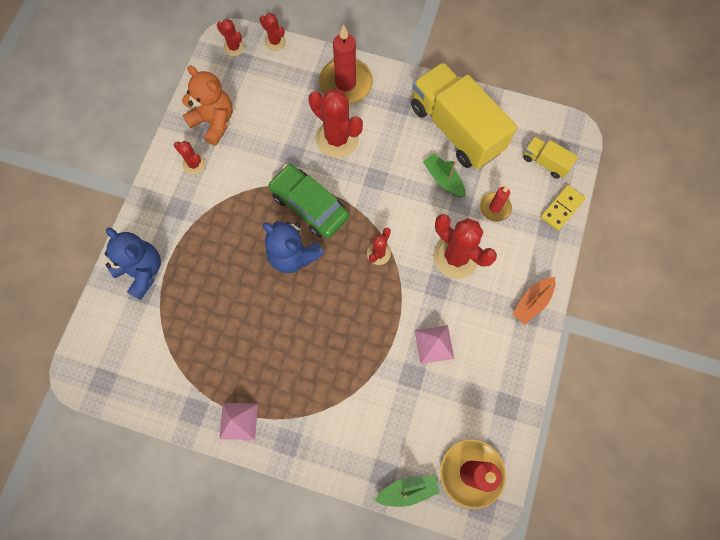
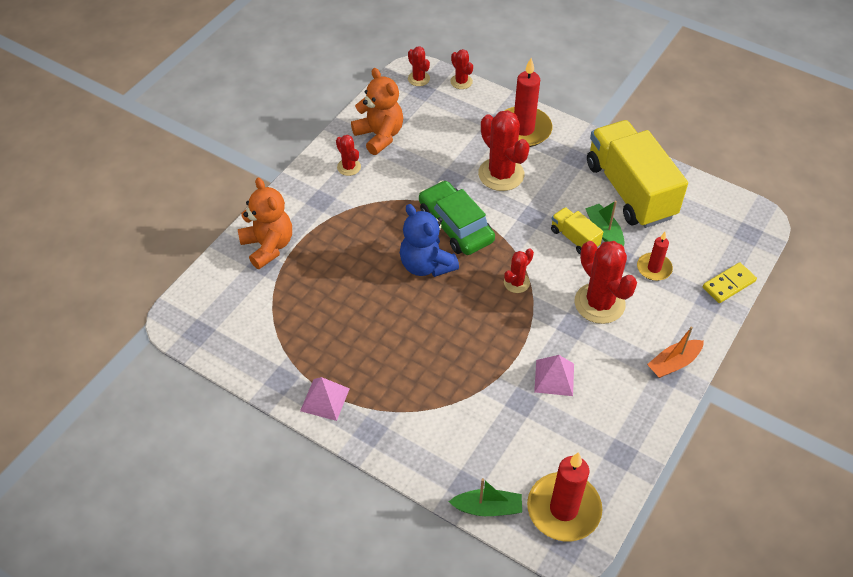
camera: 15 degrees right, 20 degrees down
blue teddy bear [105,228,161,300] -> orange teddy bear [238,178,292,269]
yellow truck [523,136,578,179] -> yellow truck moved to [551,207,603,255]

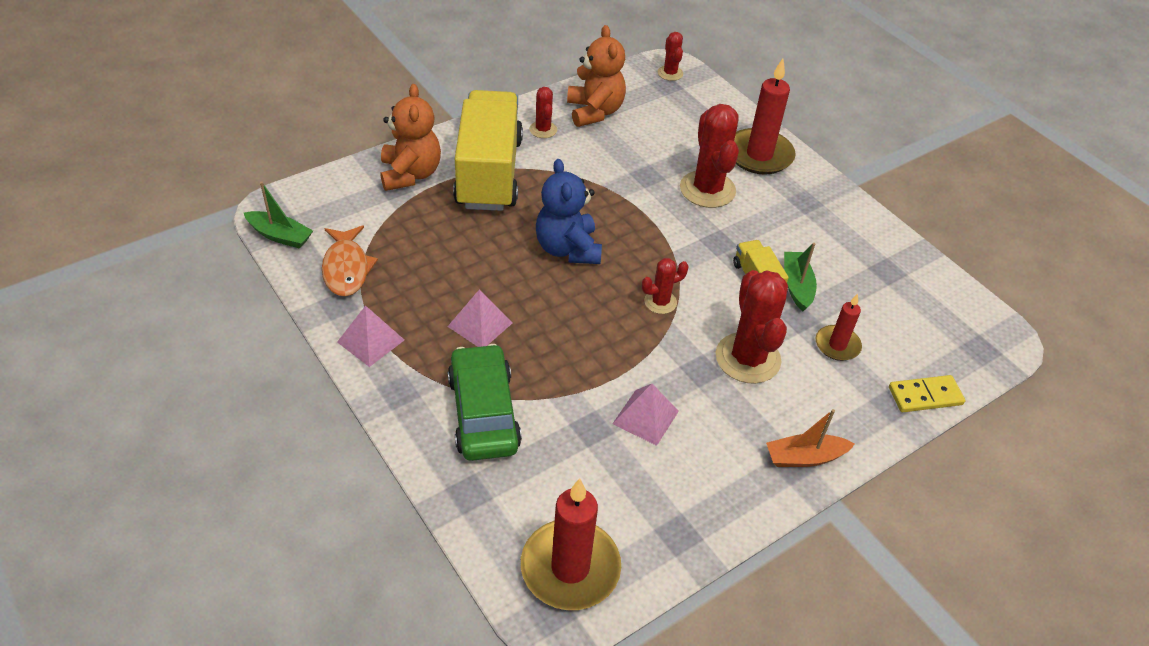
camera: 20 degrees right, 5 degrees down
green car [419,180,495,255] -> green car moved to [448,344,522,461]
green boat [449,478,522,516] -> green boat moved to [244,182,313,249]
red cactus [450,49,473,89] -> none
yellow truck [587,120,688,228] -> yellow truck moved to [453,90,523,211]
none -> orange fish [322,225,378,297]
none -> pink pyramid [447,289,513,347]

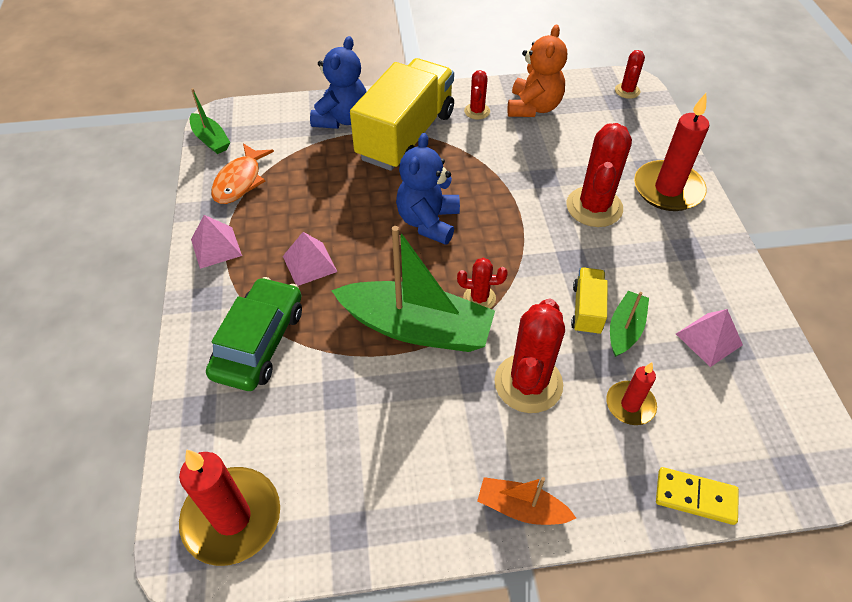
camera: 30 degrees right, 5 degrees up
orange teddy bear [381,84,441,191] -> blue teddy bear [310,36,367,129]
pink pyramid [613,384,679,446] -> pink pyramid moved to [676,309,743,367]
none -> green boat [331,226,495,352]

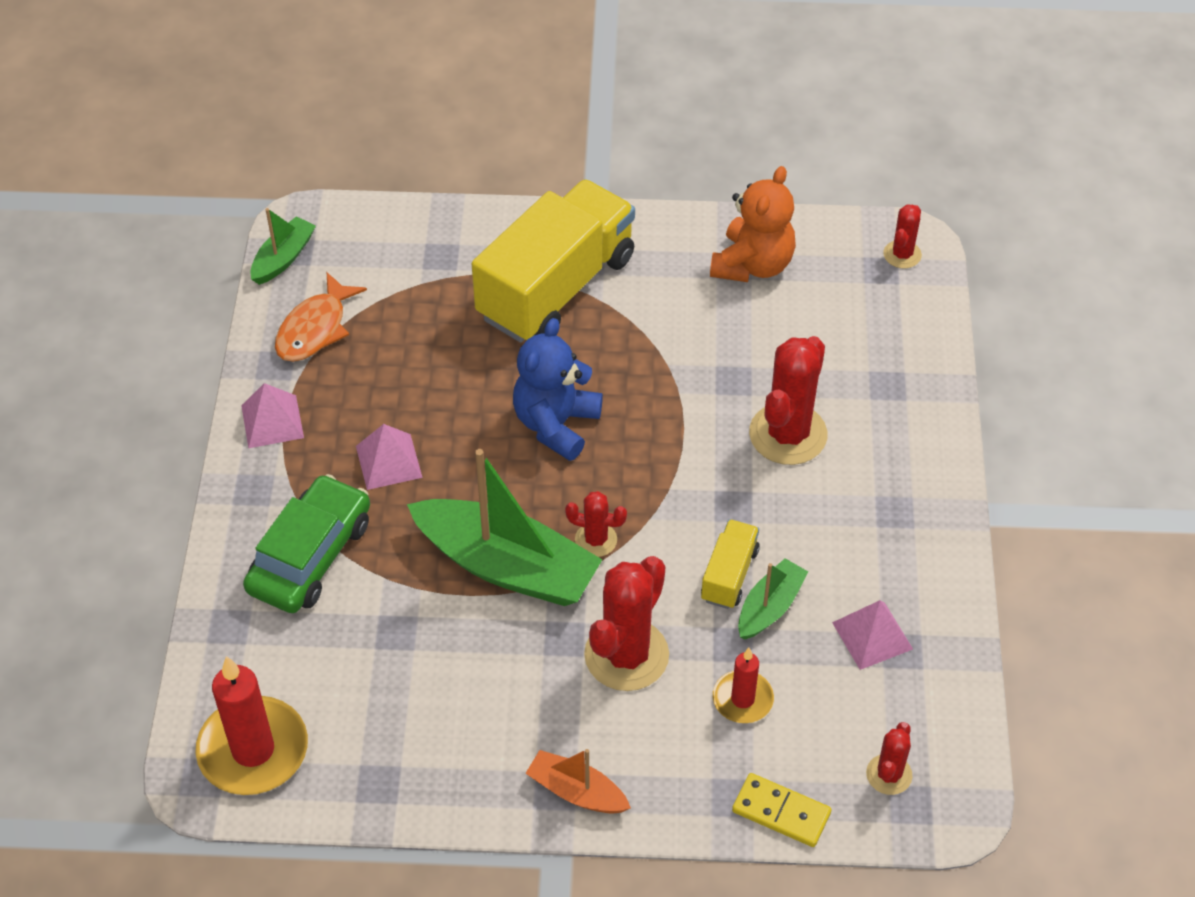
camera: 10 degrees right, 0 degrees up
green boat [190,88,231,154] -> green boat turned 120 degrees counterclockwise [250,208,316,285]
blue teddy bear [310,36,367,129] -> none
red cactus [464,70,490,120] -> red cactus moved to [866,722,912,795]
red candle [634,93,709,211] -> none

